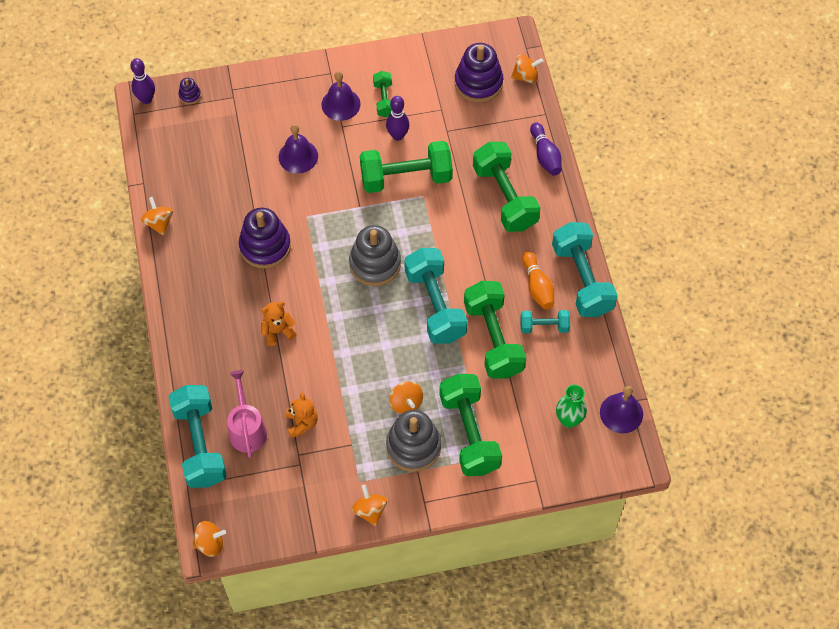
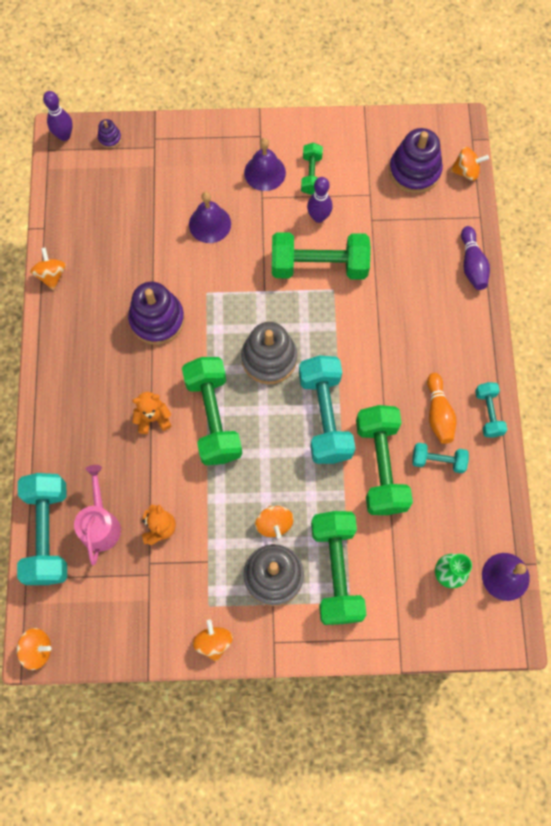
camera: 10 degrees right, 10 degrees up
green dumbbell [473,142,541,232] -> green dumbbell moved to [182,357,242,465]
turquoise dumbbell [552,222,618,317] -> turquoise dumbbell [475,382,507,438], size x0.52

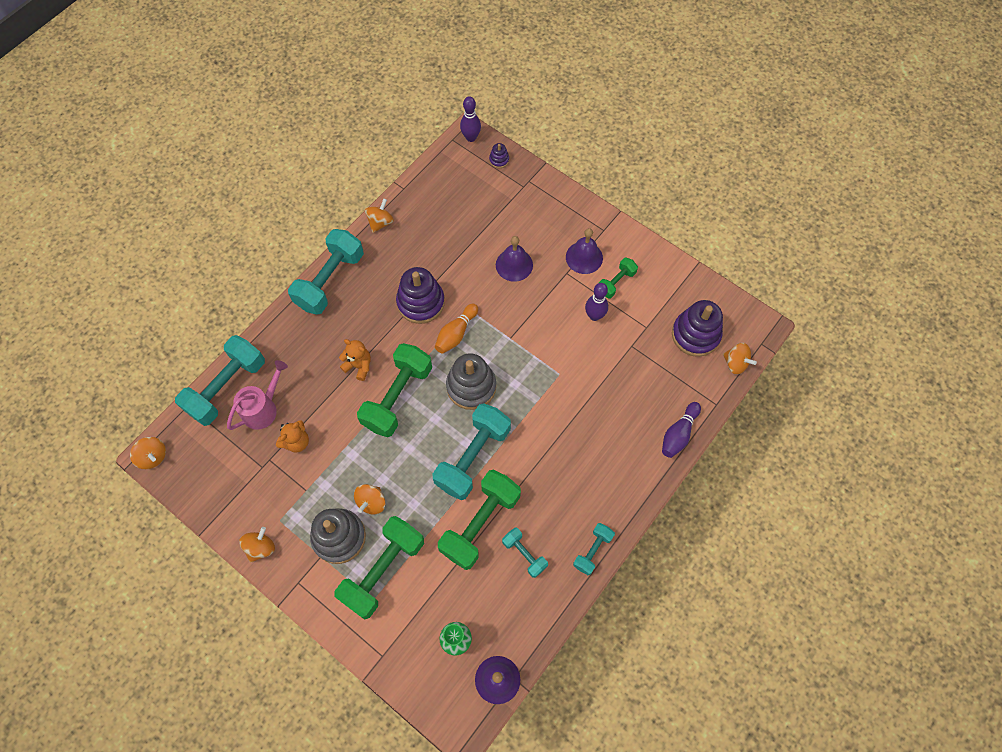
camera: 40 degrees right, 5 degrees down
green dumbbell [272,232,371,280] -> none
orange bowling pin [427,373,457,444] -> orange bowling pin moved to [435,303,478,354]
none -> turquoise dumbbell [288,229,364,315]

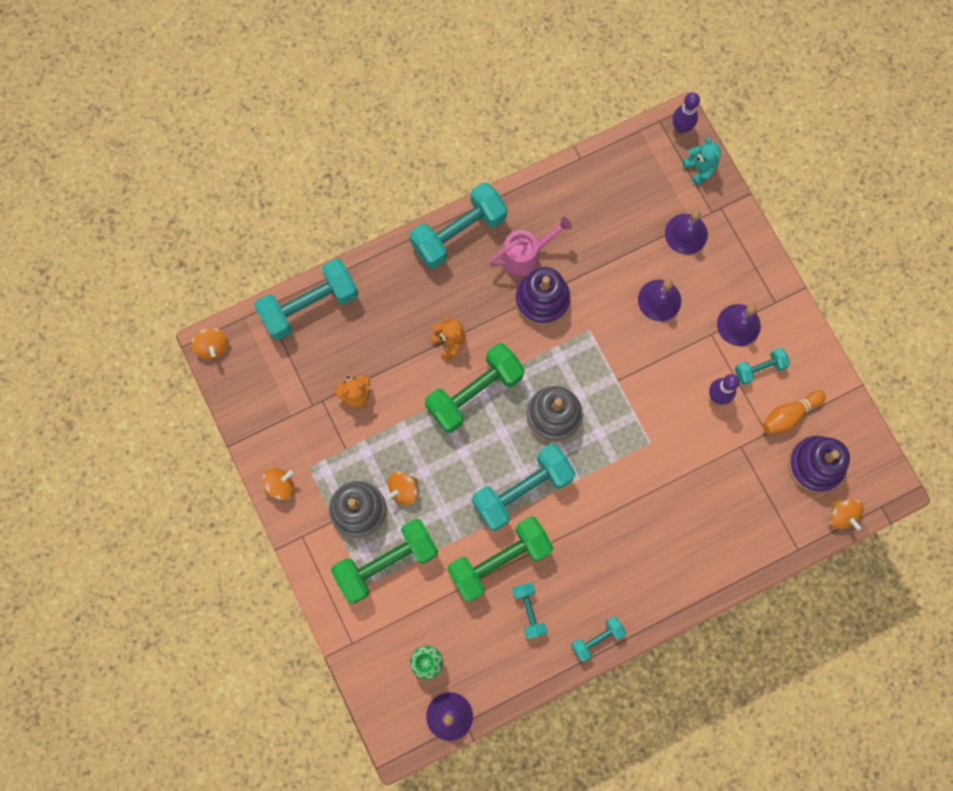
camera: 25 degrees right, 10 degrees up
pink watering can [227,360,288,430] -> pink watering can moved to [489,216,572,276]
orange spinning top [365,198,394,233] -> none
orange bowling pin [435,303,478,354] -> orange bowling pin moved to [762,390,826,434]
purple stacking toy [489,143,509,168] -> turquoise teddy bear [682,137,721,186]
green dumbbell [599,257,638,298] -> turquoise dumbbell [735,347,790,385]
purple bowling pin [662,402,701,458] -> none
none -> purple bell [665,210,708,255]

